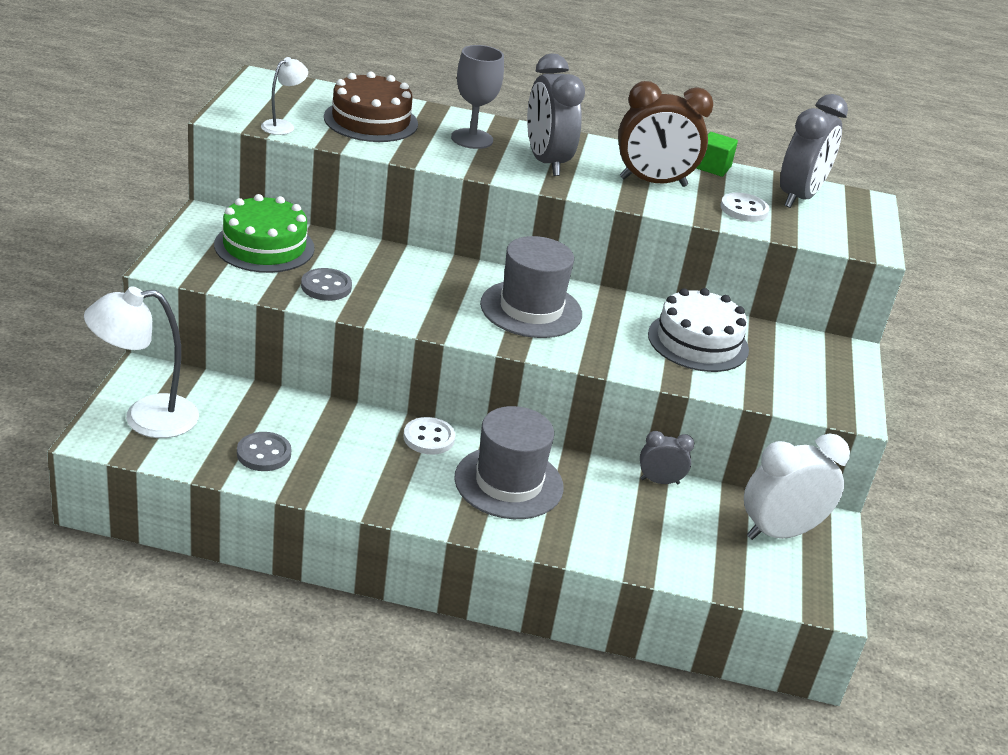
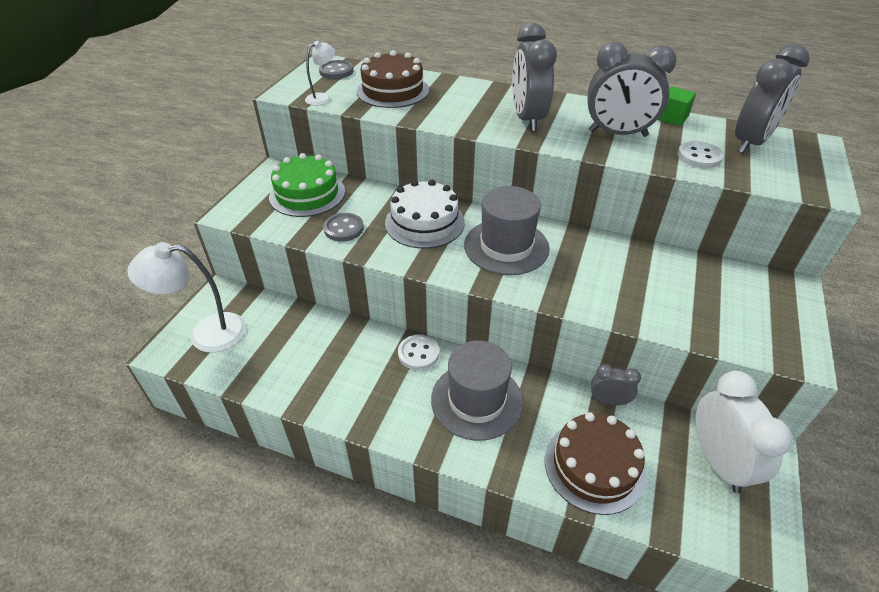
camera: 15 degrees right, 10 degrees up
grey button [237,432,291,471] -> grey button moved to [319,60,354,79]
grey goblet [451,45,504,149] -> none
brown clock [618,81,713,187] -> grey clock [588,42,677,137]
white cake [648,288,749,372] -> white cake moved to [385,180,465,249]
white clock [744,433,850,540] -> white clock turned 90 degrees clockwise [695,371,793,493]
none -> brown cake [545,412,646,515]

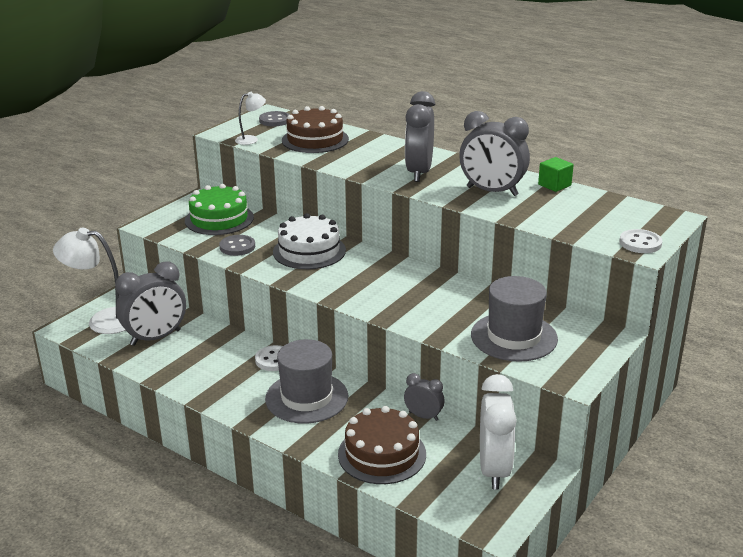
camera: 15 degrees right, 15 degrees down
grey hat [464,186,550,275] -> grey hat moved to [471,276,558,362]
white button [677,141,724,168] -> white button moved to [619,229,662,253]
grey clock [735,44,810,153] -> grey clock moved to [115,261,186,346]

